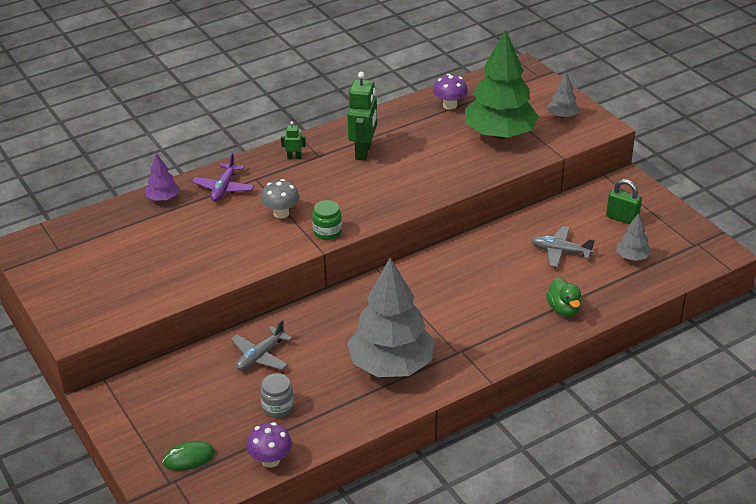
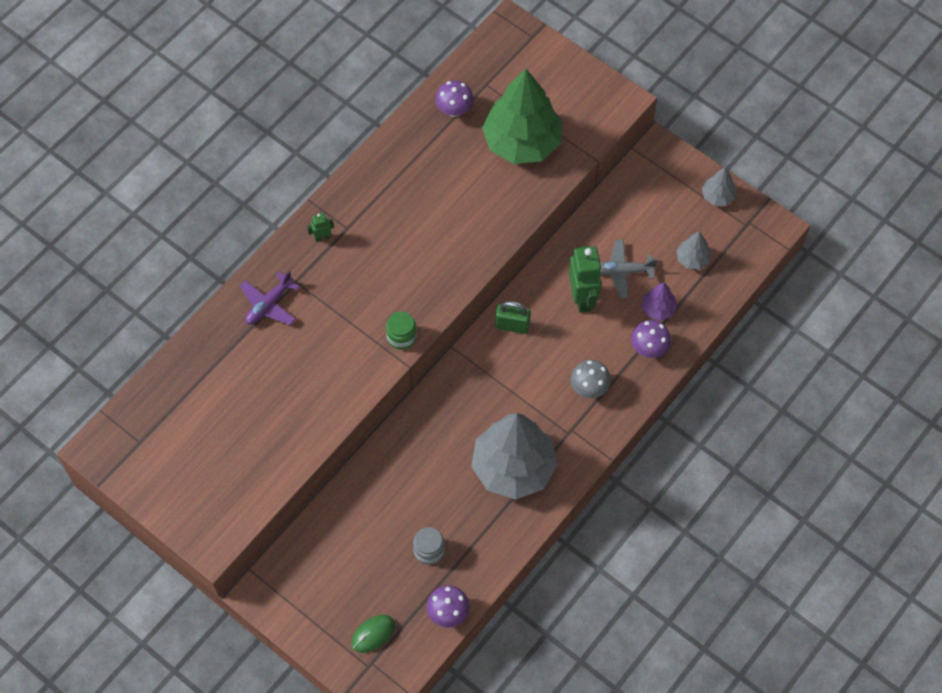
camera: 20 degrees left, 25 degrees up
purple tree [145,153,180,201] -> purple tree moved to [642,283,677,321]
purple plane [192,153,255,201] -> purple plane turned 45 degrees clockwise [240,270,299,325]
grey plane [231,319,292,371] -> none
grey mushroom [261,179,300,218] -> grey mushroom moved to [571,360,611,398]
green robot [347,72,377,160] -> green robot moved to [569,246,602,313]
green duck [546,278,582,317] -> purple mushroom [631,320,671,358]
grey tree [548,72,580,118] -> grey tree moved to [702,167,736,206]
green padlock [606,179,642,224] -> green padlock moved to [495,301,531,334]

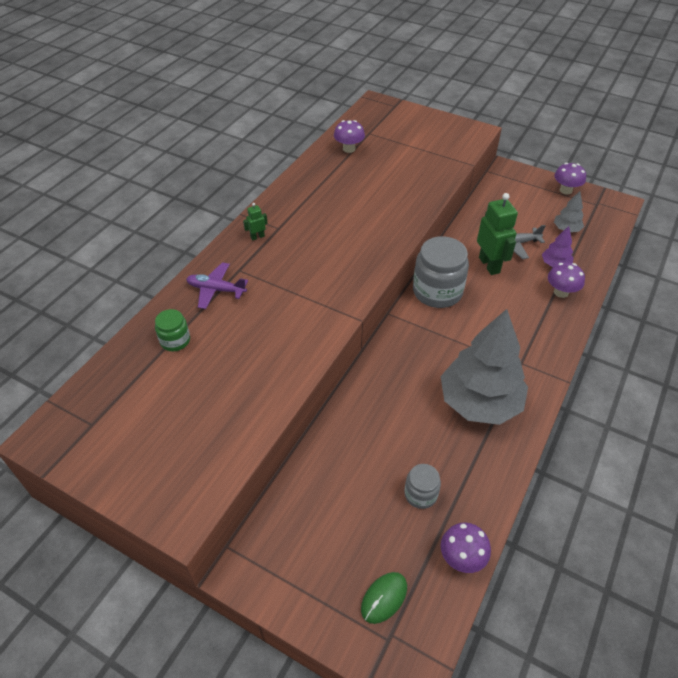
camera: 10 degrees left, 15 degrees down
purple plane [240,270,299,325] -> purple plane turned 75 degrees clockwise [186,262,248,309]
green jar [386,311,417,350] -> green jar moved to [155,309,190,351]
green tree [482,69,562,164] -> none
green padlock [495,301,531,334] -> grey jar [413,236,469,308]
grey mushroom [571,360,611,398] -> none
grey tree [702,167,736,206] -> purple mushroom [554,163,586,194]

